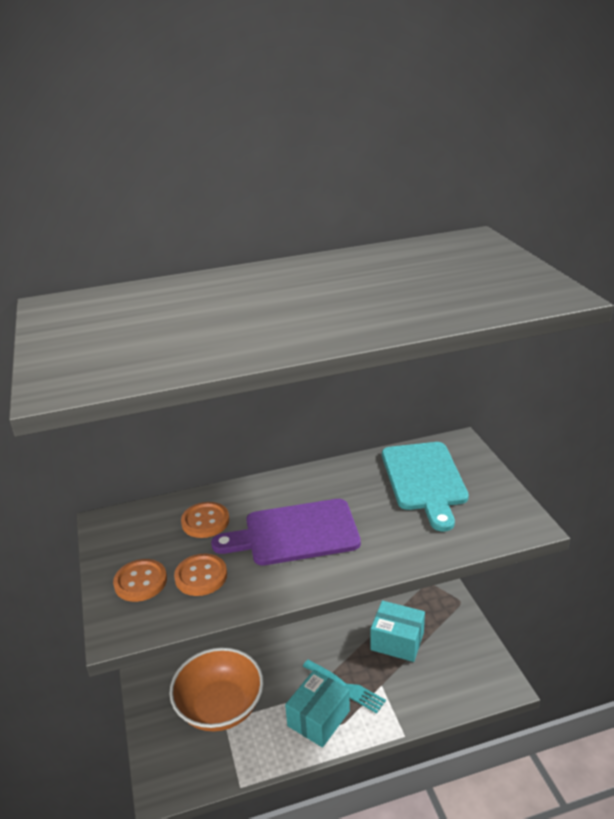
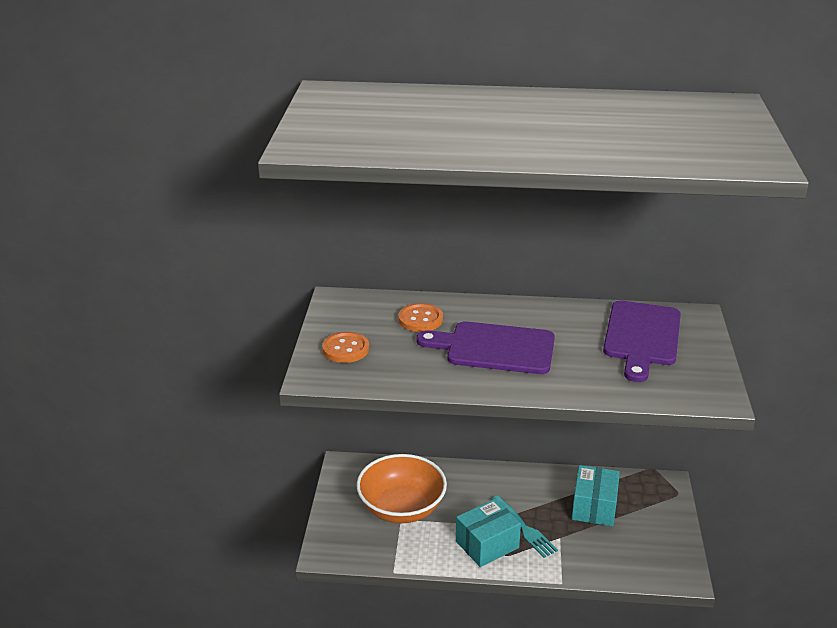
camera: 20 degrees right, 0 degrees up
orange button [174,554,227,596] -> none
turquoise box [370,601,425,662] -> turquoise box turned 60 degrees clockwise [572,465,620,526]
turquoise cutting board [382,442,469,531] -> purple cutting board [603,300,681,382]

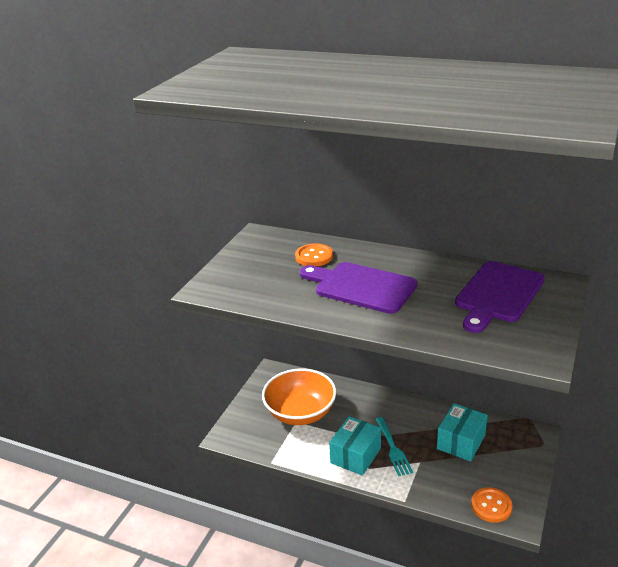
camera: 20 degrees right, 0 degrees up
orange button [322,332,369,363] -> orange button moved to [471,487,513,523]
turquoise box [456,499,521,567] -> turquoise box turned 45 degrees counterclockwise [329,416,381,476]

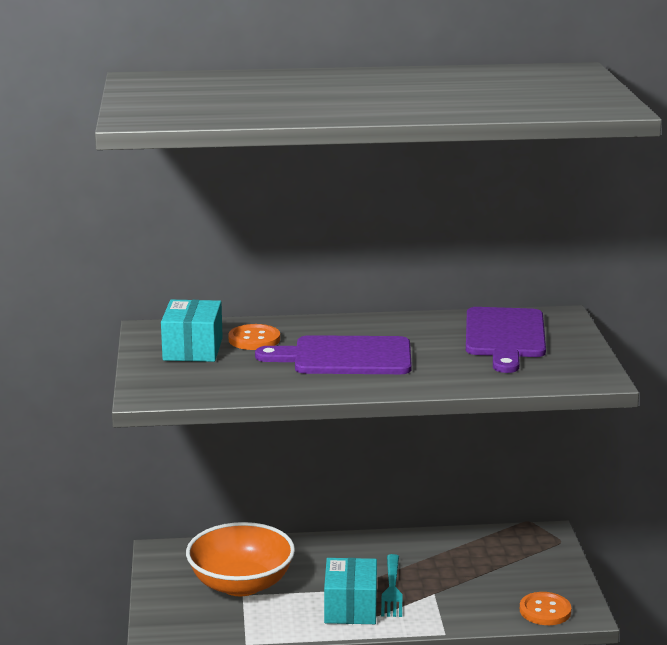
camera: 30 degrees left, 10 degrees down
turquoise fork [375,417,413,476] -> turquoise fork turned 45 degrees clockwise [381,554,403,617]
turquoise box [437,403,488,462] -> turquoise box moved to [161,300,223,362]

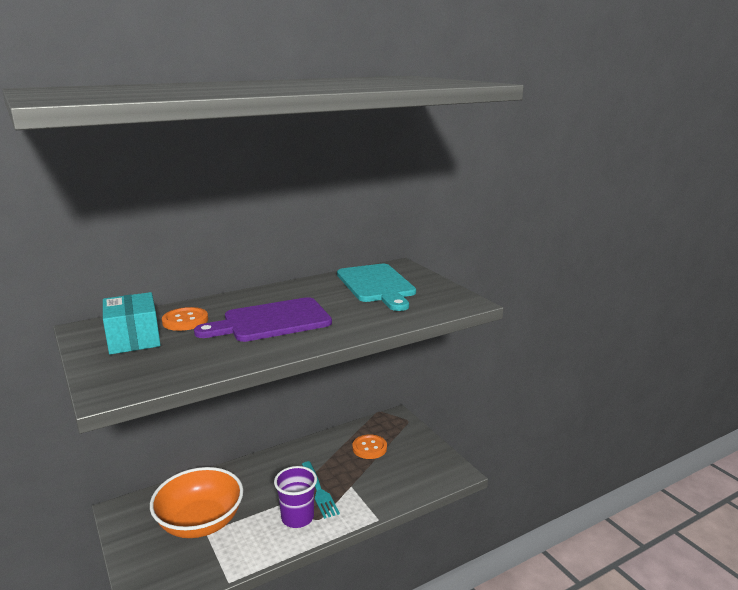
camera: 25 degrees left, 0 degrees up
turquoise box [324,558,377,624] -> purple cup [274,466,317,528]
purple cutting board [466,307,546,373] -> turquoise cutting board [337,264,416,311]
orange button [520,592,571,625] -> orange button moved to [352,434,387,459]

